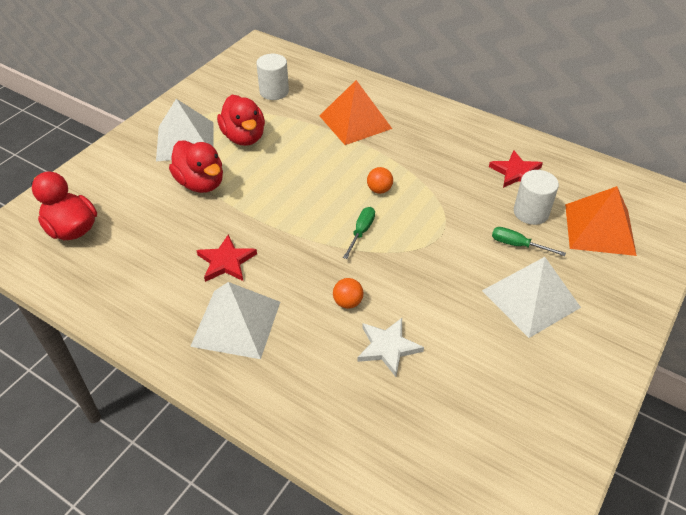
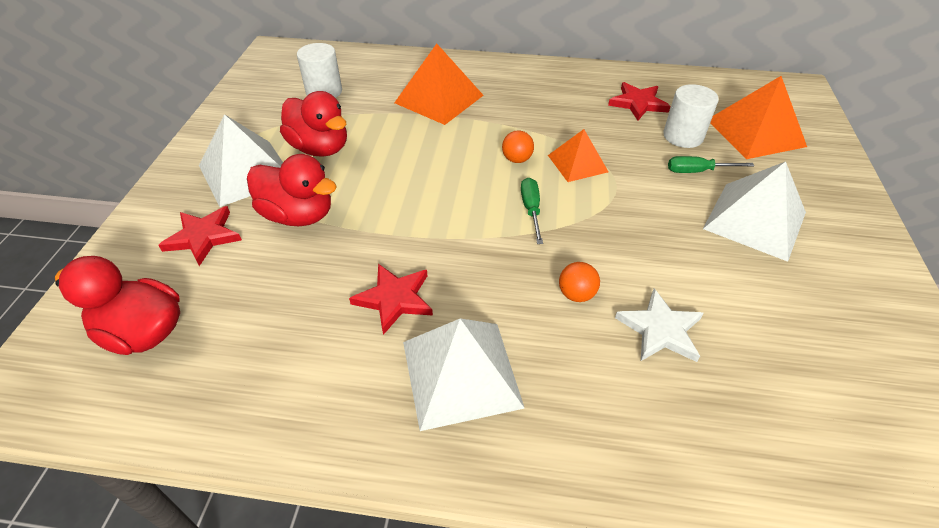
camera: 25 degrees left, 0 degrees up
none -> red star [158,206,242,266]
none -> orange pyramid [548,129,608,182]

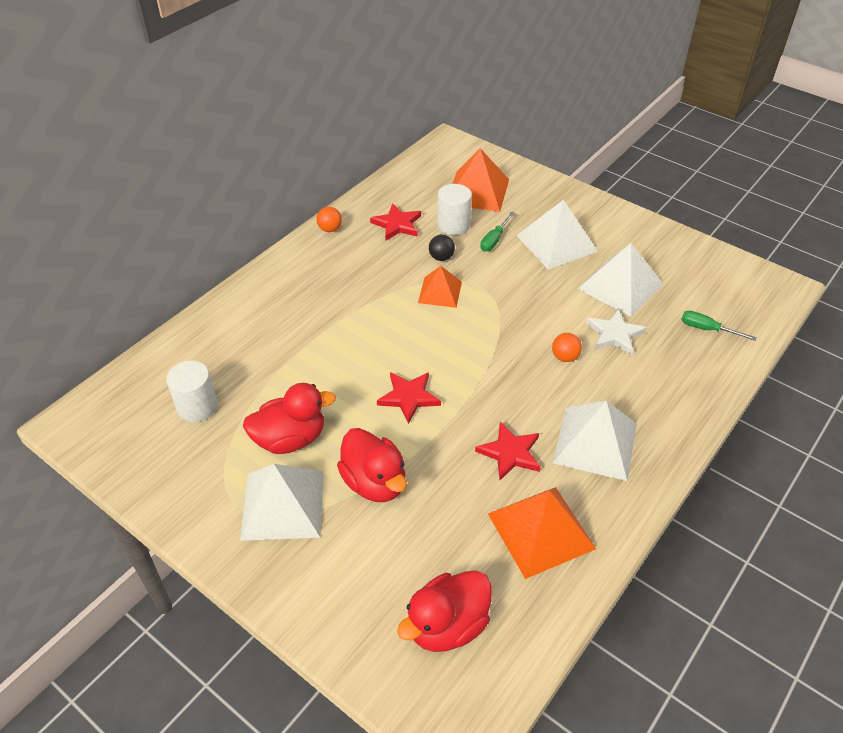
camera: 60 degrees left, 0 degrees up
red star [158,206,242,266] -> red star moved to [377,372,441,424]
red duck [247,154,337,226] -> red duck turned 90 degrees clockwise [337,428,407,502]
orange pyramid [394,44,484,125] -> orange pyramid moved to [488,487,596,579]
orange ball [502,130,534,163] -> orange ball moved to [316,207,342,232]
green screwdriver [521,178,543,244] -> green screwdriver moved to [681,311,757,341]
none -> black ball [429,235,455,261]
none -> white pyramid [578,243,663,317]

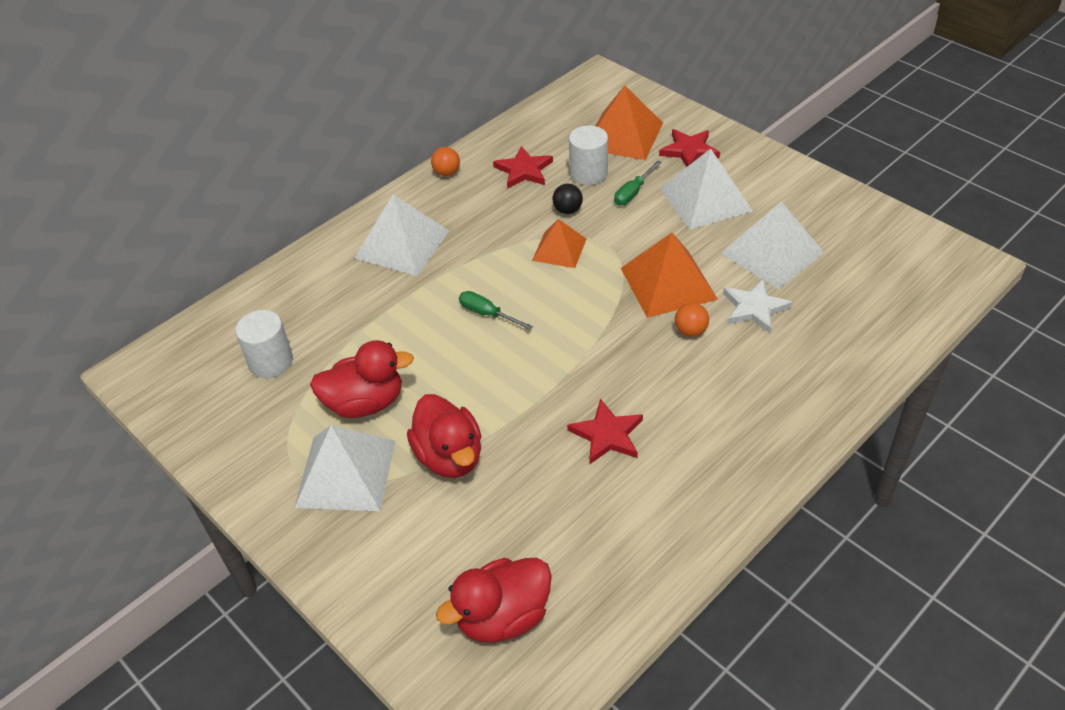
camera: 10 degrees right, 0 degrees up
red star [377,372,441,424] -> red star moved to [659,129,720,167]
orange pyramid [488,487,596,579] -> orange pyramid moved to [621,233,718,318]
white pyramid [553,400,637,481] -> white pyramid moved to [355,194,449,276]
green screwdriver [681,311,757,341] -> green screwdriver moved to [459,291,533,330]

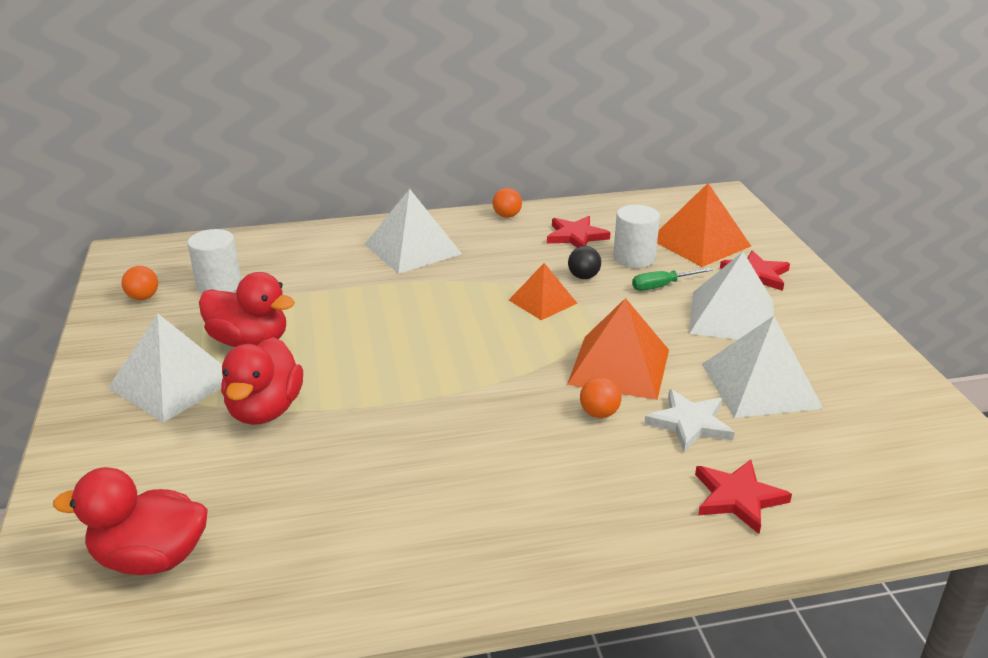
camera: 30 degrees right, 15 degrees down
green screwdriver [459,291,533,330] -> none
red star [567,399,643,464] -> red star moved to [695,459,792,534]
none -> orange ball [121,266,158,300]

